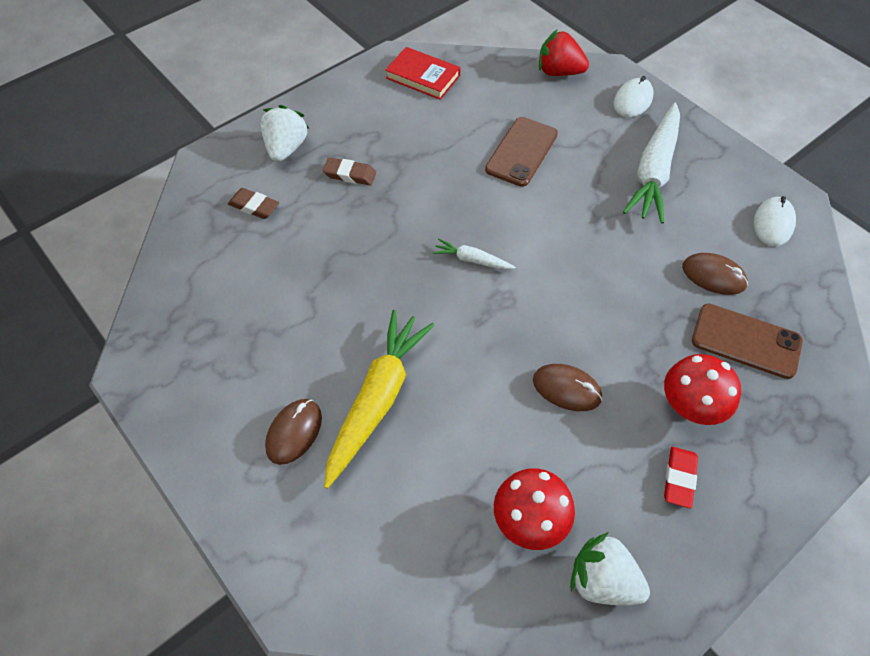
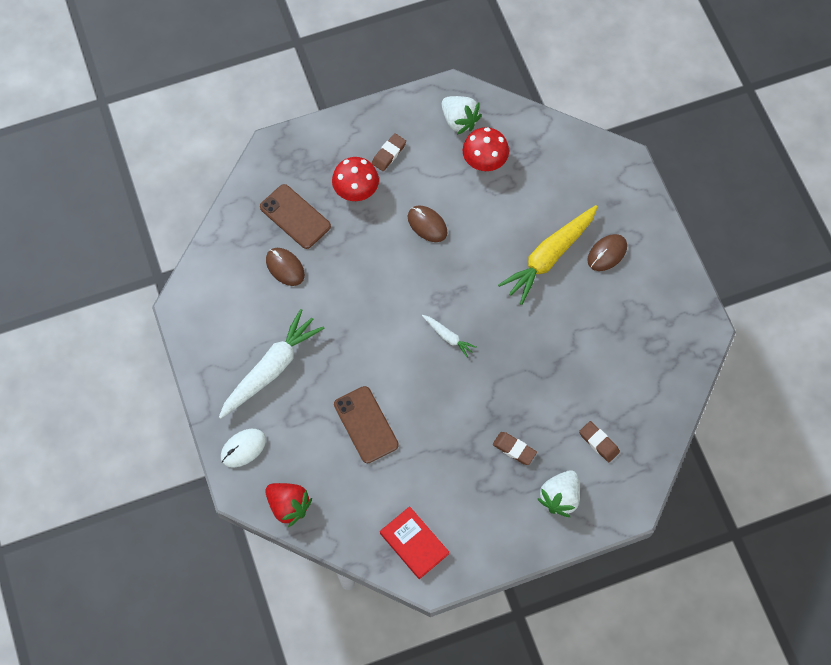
camera: 160 degrees left, 10 degrees up
brown phone [485,117,558,187] -> brown phone turned 75 degrees counterclockwise [334,386,399,463]
red eraser [664,447,698,508] -> brown eraser [372,133,406,171]
white mouse [754,196,796,246] -> none

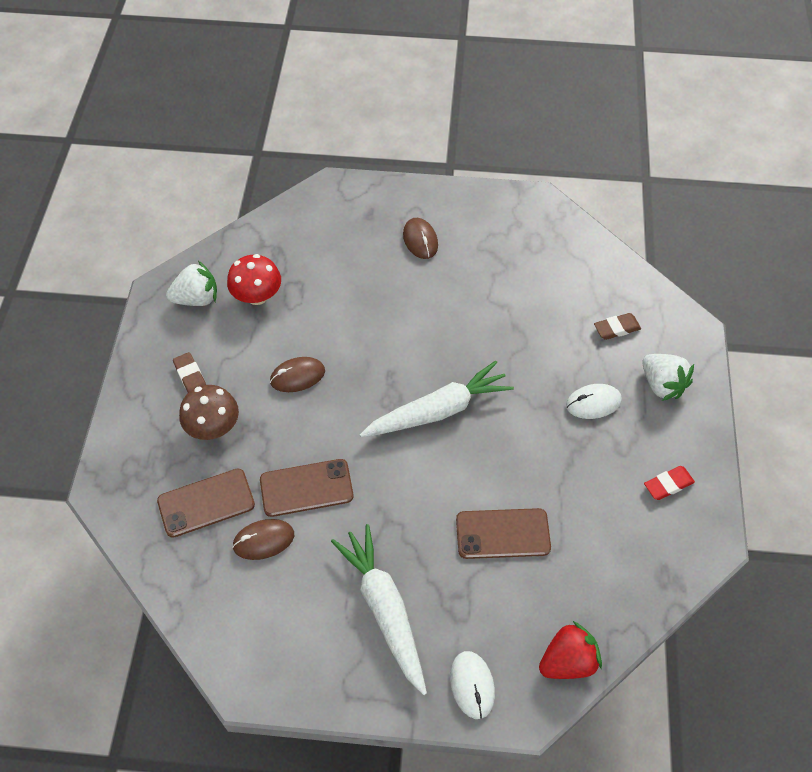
camera: 65 degrees left, 10 degrees down
red mushroom [332,157,379,201] -> brown mushroom [179,385,239,440]
red book [380,506,449,579] -> none
white carrot [422,315,477,358] -> white carrot [360,361,514,437], size x2.13
brown eraser [493,432,537,465] -> white mouse [566,384,622,419]
yellow carrot [498,205,598,305] -> none
none -> brown phone [260,459,354,517]
none -> red eraser [644,466,695,500]

